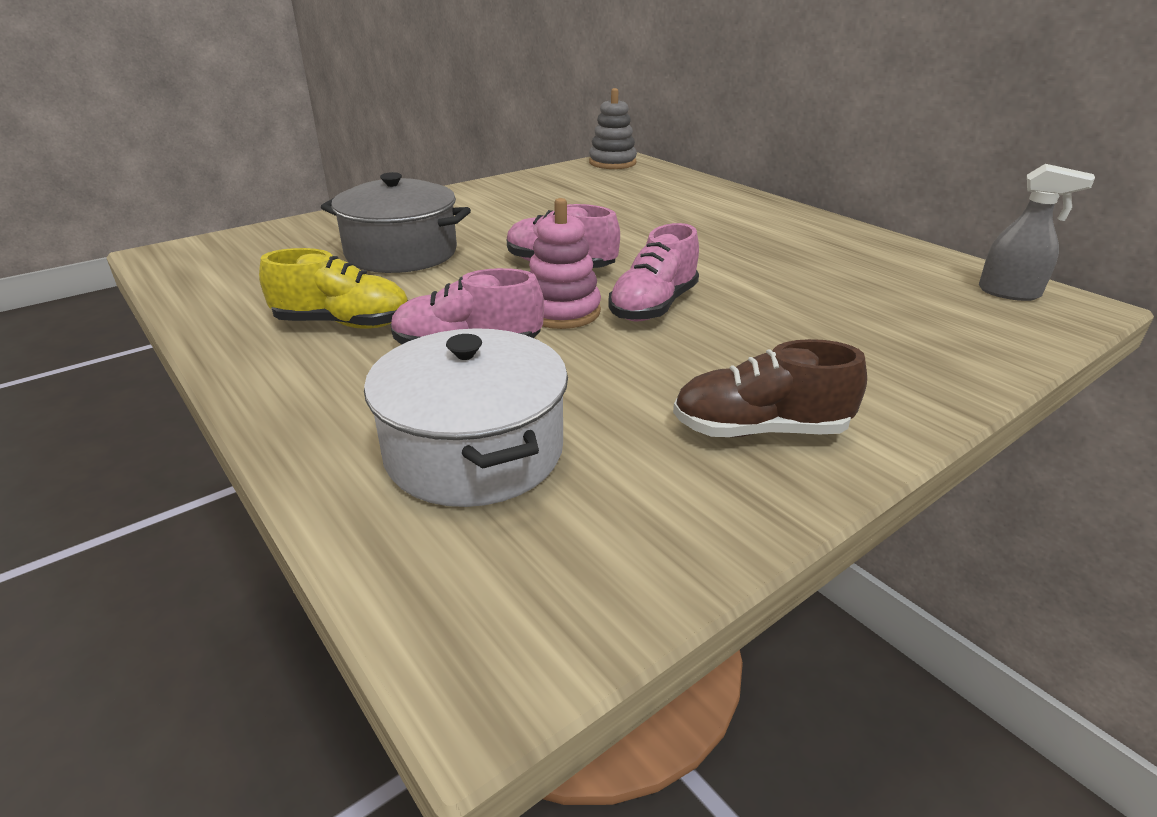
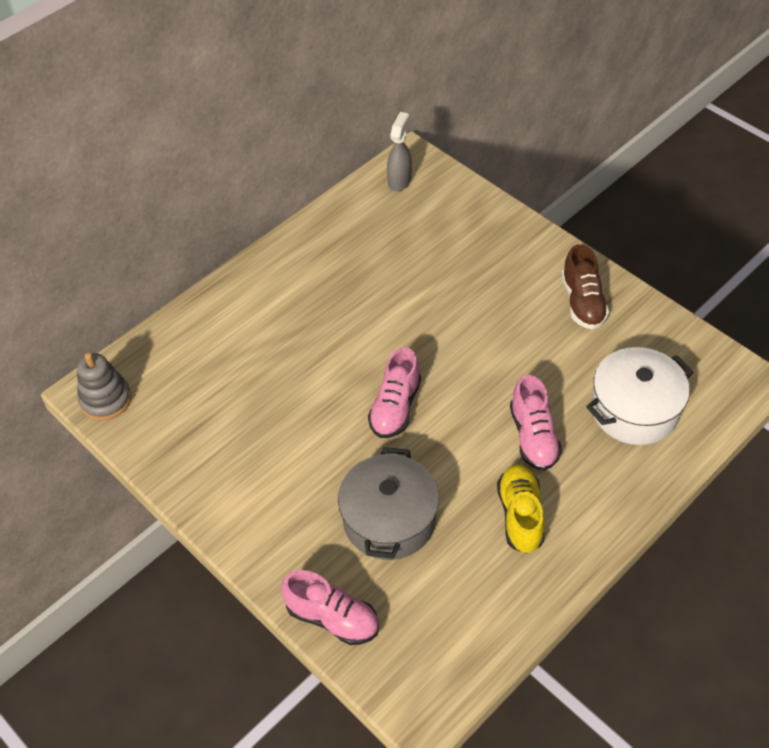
camera: 95 degrees left, 20 degrees up
pink stacking toy [529,198,601,329] -> none
pink shoe [608,223,699,321] -> pink shoe moved to [281,570,379,645]

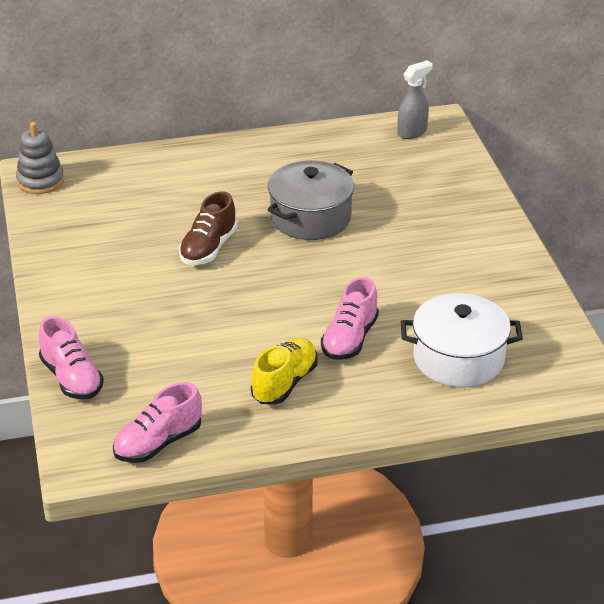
camera: 30 degrees right, 15 degrees down
grey pot [338,447,439,560] -> grey pot moved to [267,161,354,240]
pink shoe [368,347,421,438] -> pink shoe moved to [113,382,202,463]
brown shoe [562,244,609,329] -> brown shoe moved to [179,191,237,265]

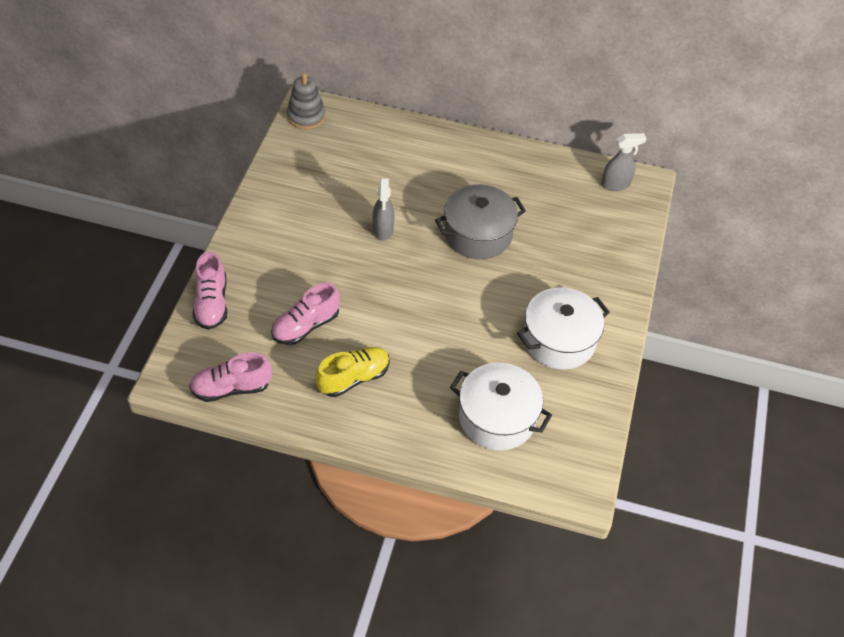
camera: 25 degrees right, 15 degrees up
brown shoe [179,191,237,265] -> grey spray bottle [373,178,394,241]
pink shoe [321,277,379,360] -> pink shoe moved to [271,282,340,345]
none -> white pot [517,287,610,369]

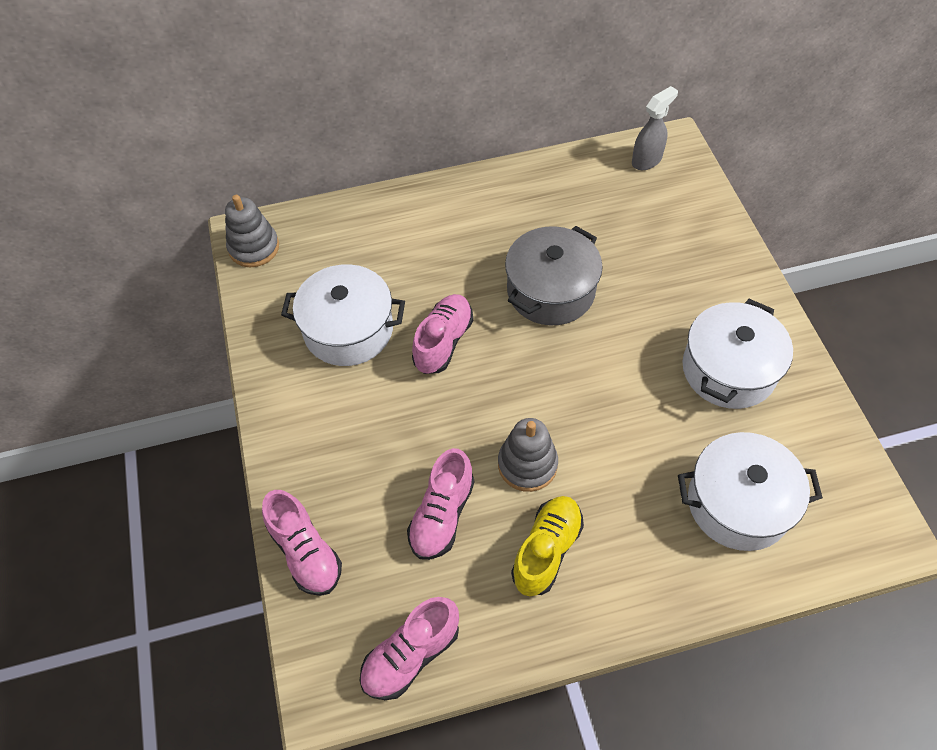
camera: 25 degrees left, 5 degrees up
grey spray bottle [373,178,394,241] -> pink shoe [412,294,473,374]
none -> white pot [281,264,405,366]
none -> grey stacking toy [498,418,558,492]

